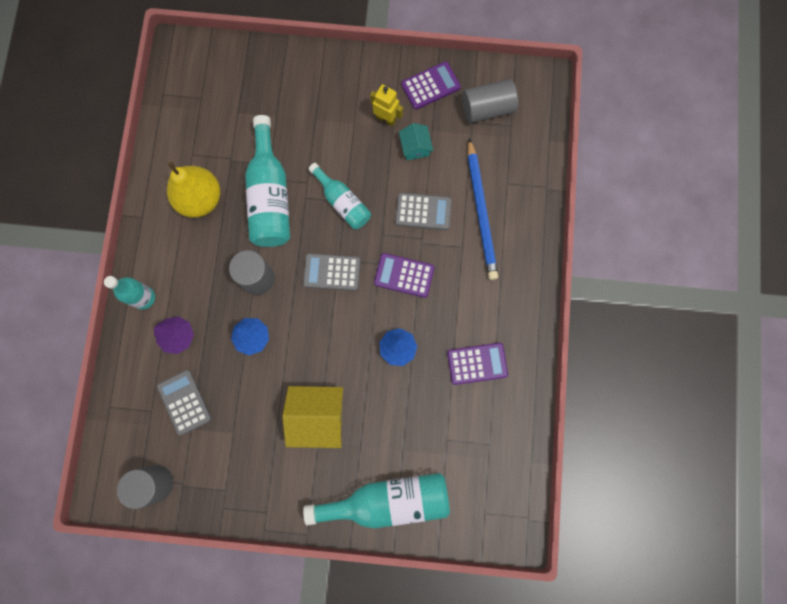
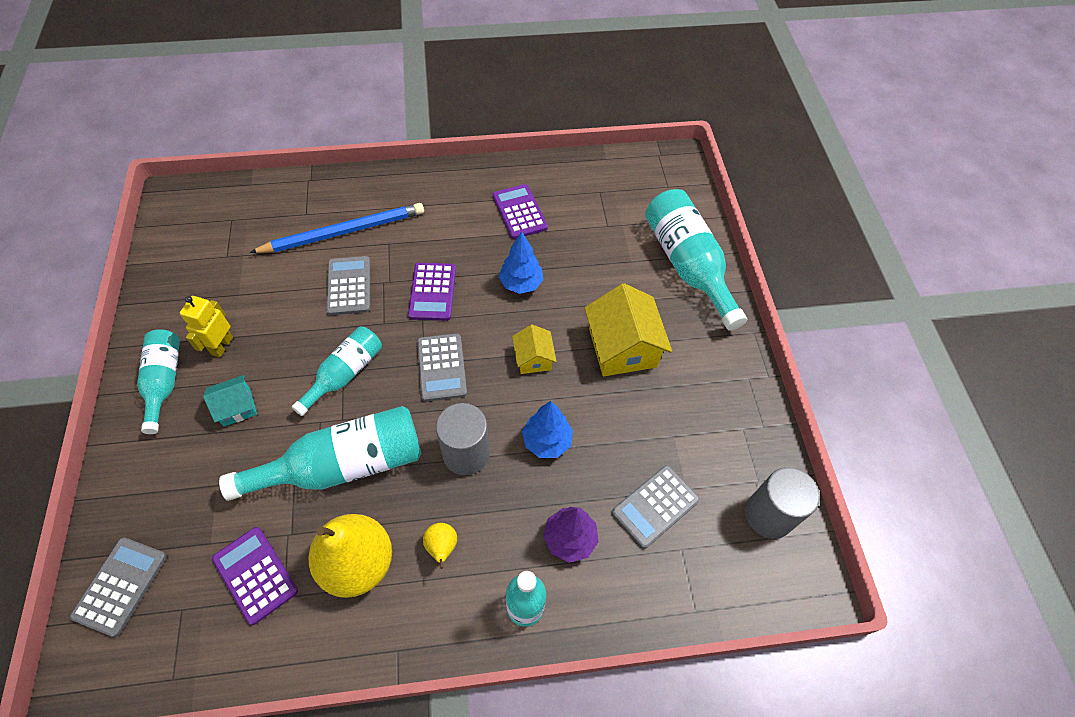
camera: 105 degrees left, 20 degrees down
turquoise house [399,123,433,160] -> turquoise house moved to [203,375,257,427]
purple calculator [401,61,461,110] -> purple calculator moved to [212,527,298,625]
grey cylinder [462,79,518,123] -> none
none -> grey calculator [70,538,167,637]
none -> turquoise bottle [137,329,180,434]
none -> yellow pear [423,523,457,569]
none -> yellow house [512,324,557,374]

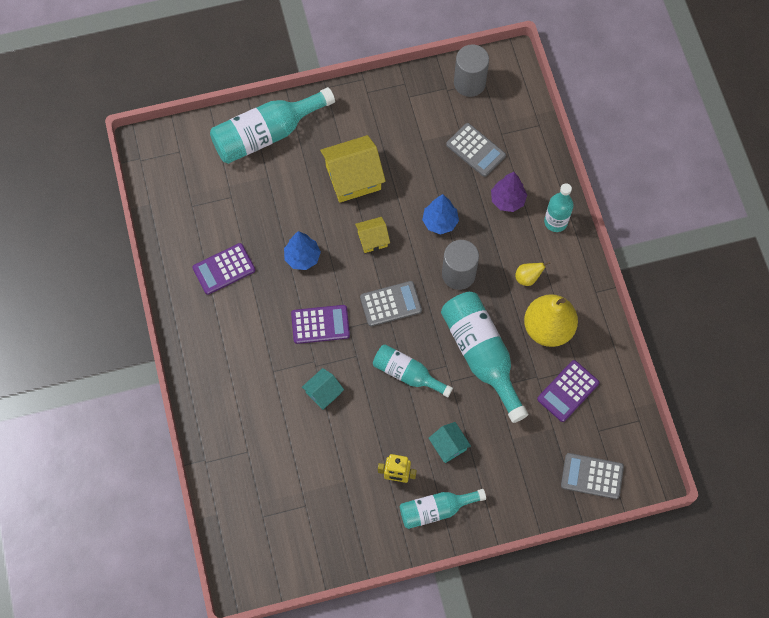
camera: 95 degrees left, 10 degrees up
blue pencil [249,203,424,253] -> none
grey calculator [326,256,370,315] -> turquoise house [302,368,344,410]

